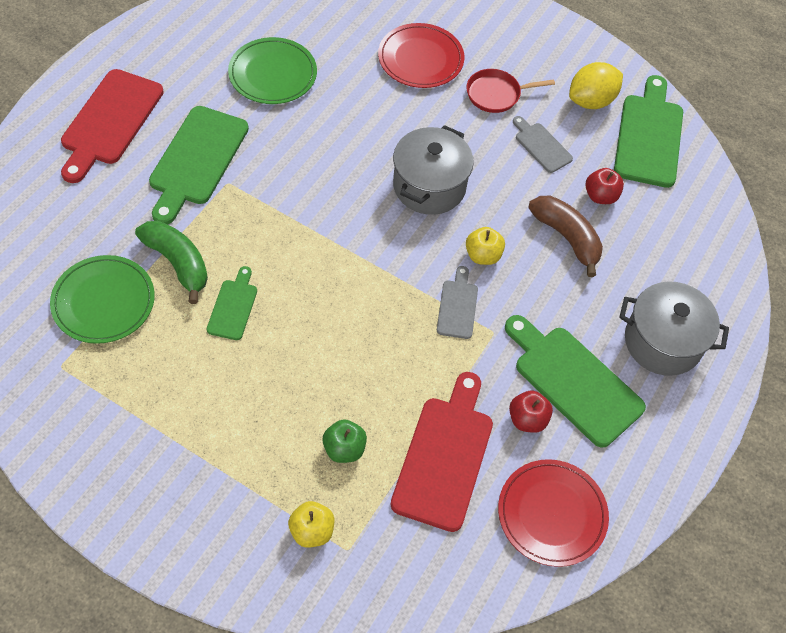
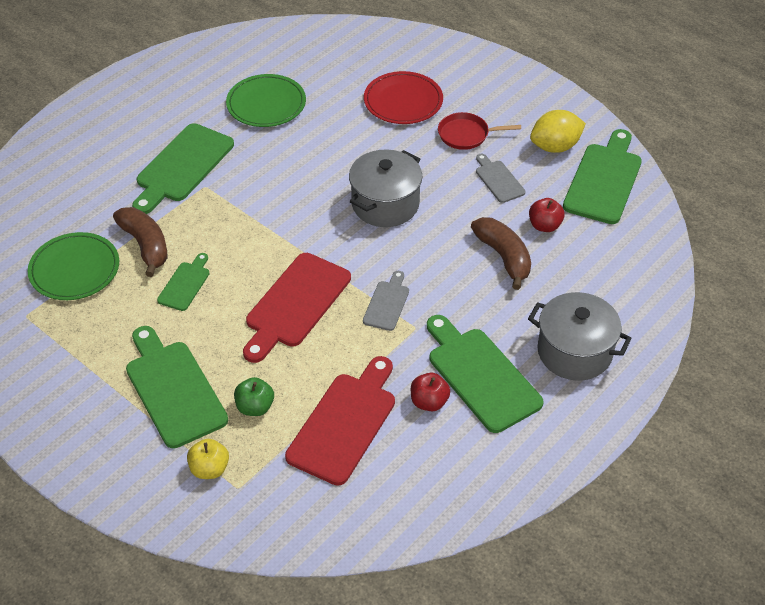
camera: 15 degrees right, 10 degrees down
red cutting board [61,69,164,183] -> red cutting board moved to [243,253,351,363]
green banana [135,221,208,304] -> brown banana [113,207,168,277]
yellow apple [466,227,505,265] -> none
red plate [498,459,609,567] -> none
none -> green cutting board [126,326,228,449]

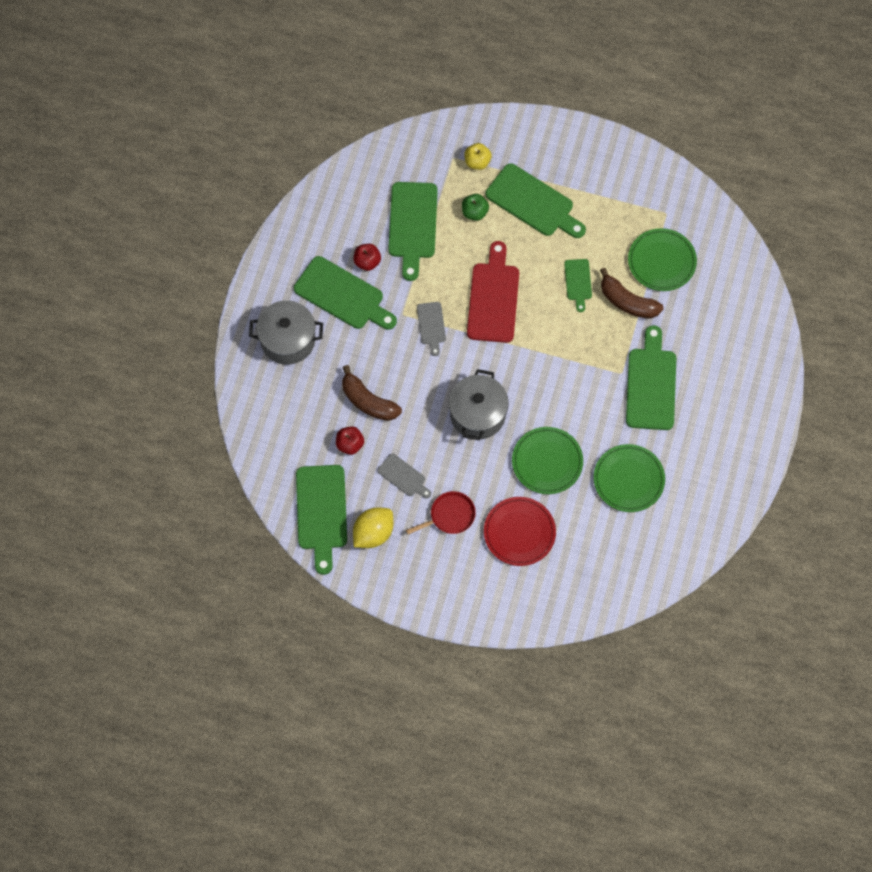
camera: 155 degrees right, 20 degrees up
red cutting board [285,356,395,486] -> green cutting board [388,182,438,281]
none -> green plate [512,427,583,494]

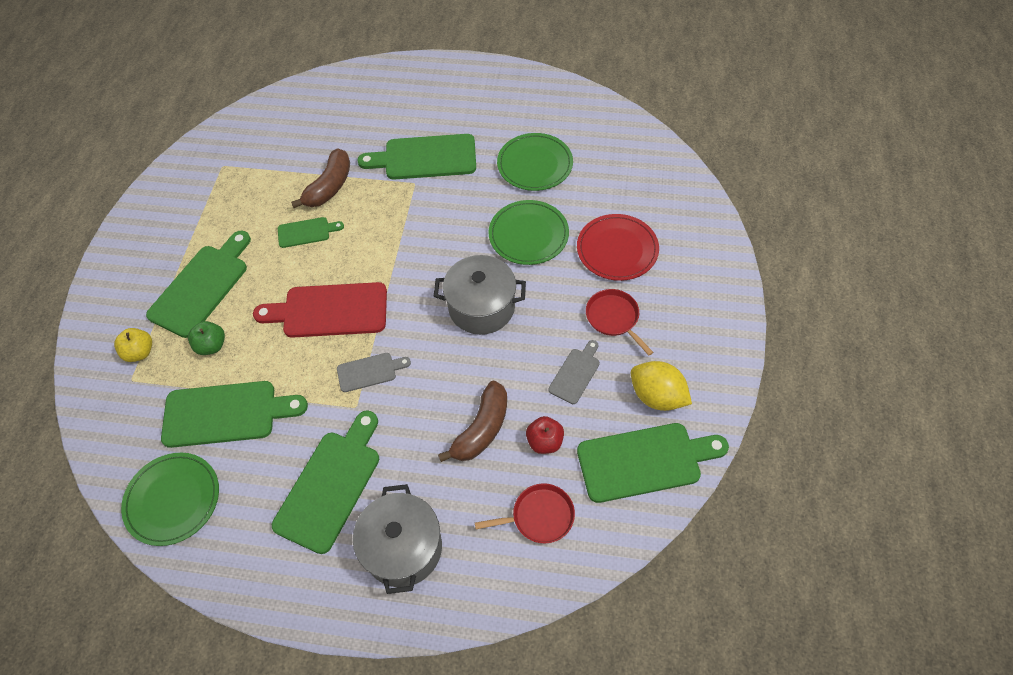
camera: 95 degrees left, 10 degrees down
red apple [353,244,381,271] -> none
green plate [628,228,697,291] -> green plate moved to [121,453,219,546]
none -> red pan [475,483,575,544]

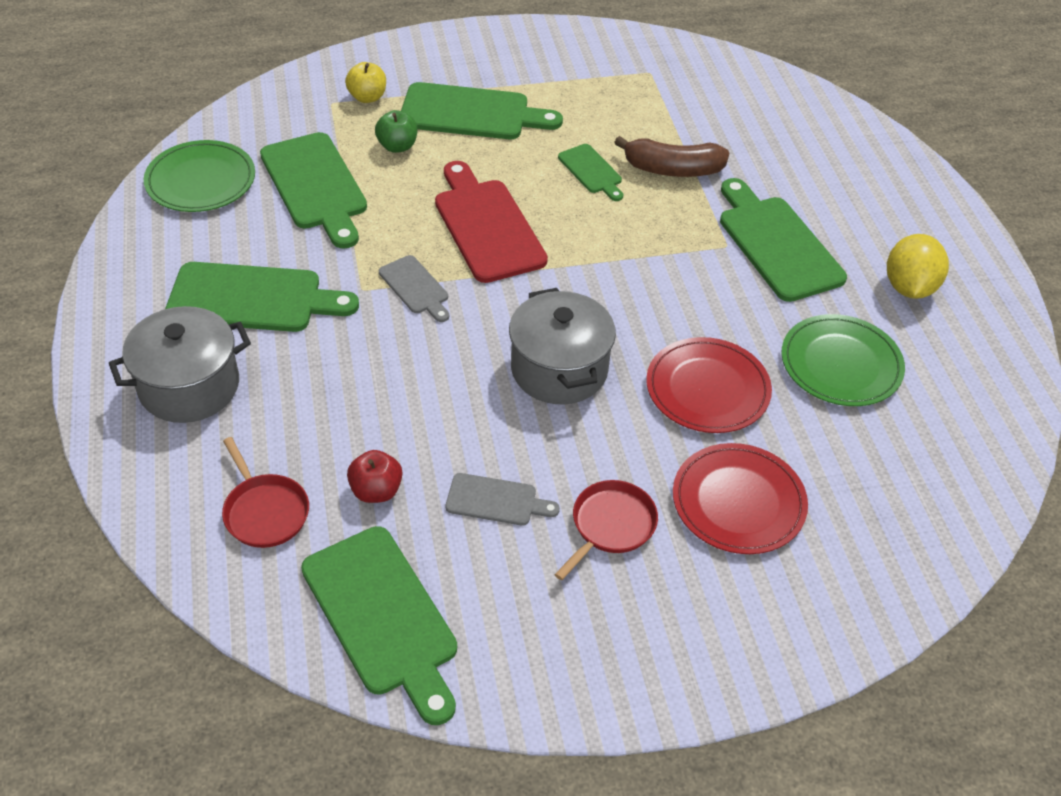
camera: 65 degrees right, 10 degrees down
brown banana [438,381,507,462] -> none
green plate [488,200,569,265] -> red plate [646,337,772,433]
yellow lemon [631,361,692,411] -> yellow lemon moved to [887,234,949,299]

